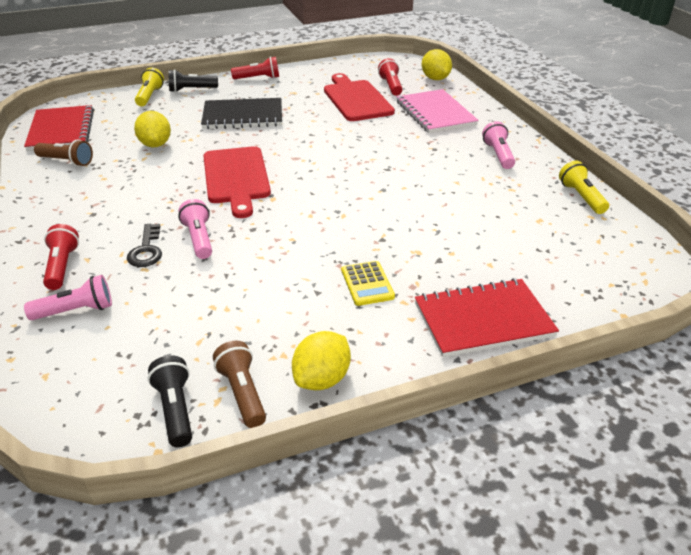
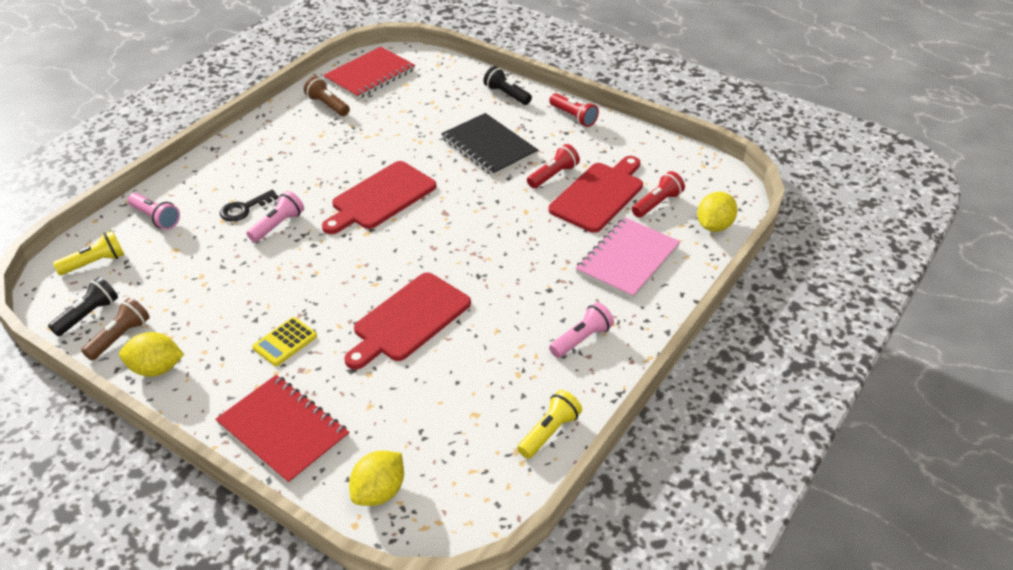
camera: 55 degrees right, 5 degrees up
brown flashlight [34,139,93,167] -> brown flashlight turned 150 degrees clockwise [304,76,350,116]
red flashlight [43,224,79,290] -> red flashlight moved to [527,144,580,188]
yellow lemon [134,111,171,147] -> yellow lemon moved to [349,451,404,506]
yellow flashlight [135,68,164,106] -> yellow flashlight moved to [53,231,124,275]
none -> red cutting board [344,273,471,370]

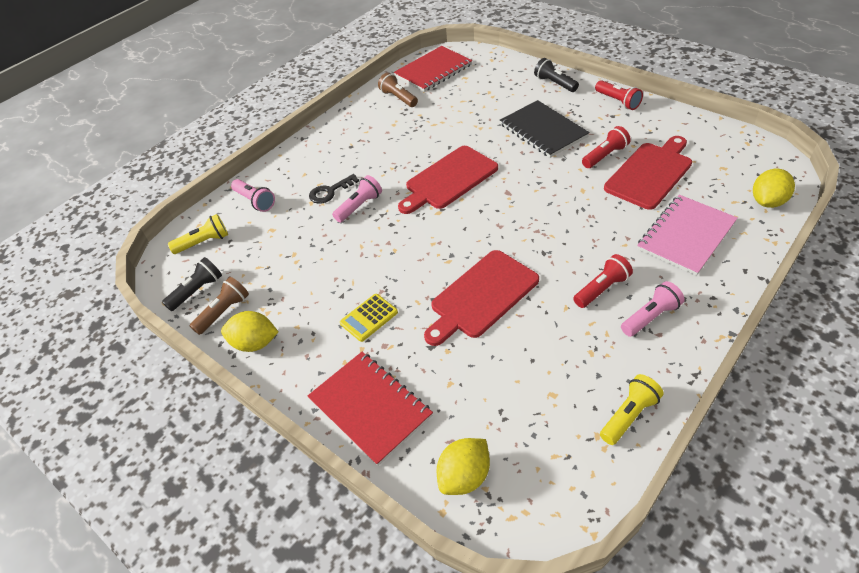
camera: 10 degrees right, 5 degrees up
red flashlight [632,171,685,218] -> red flashlight moved to [573,254,633,308]

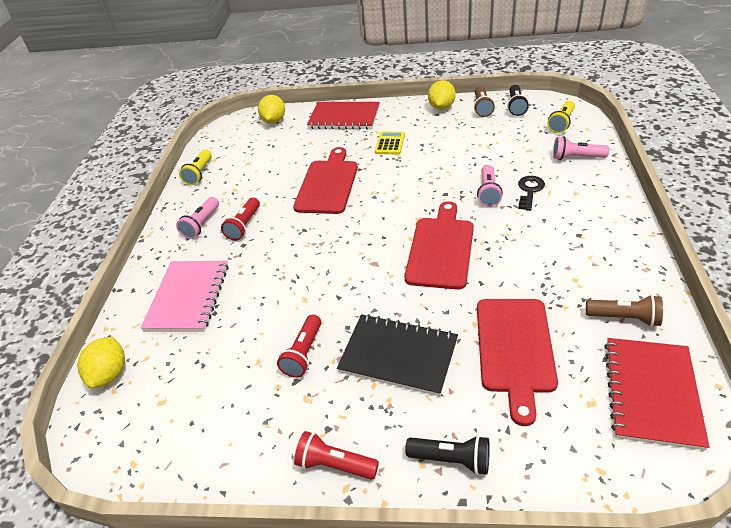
camera: 145 degrees right, 5 degrees down
yellow lemon [221,311,278,352] -> yellow lemon turned 45 degrees counterclockwise [428,80,456,110]
red cutting board [604,136,692,210] -> red cutting board moved to [477,299,558,426]

